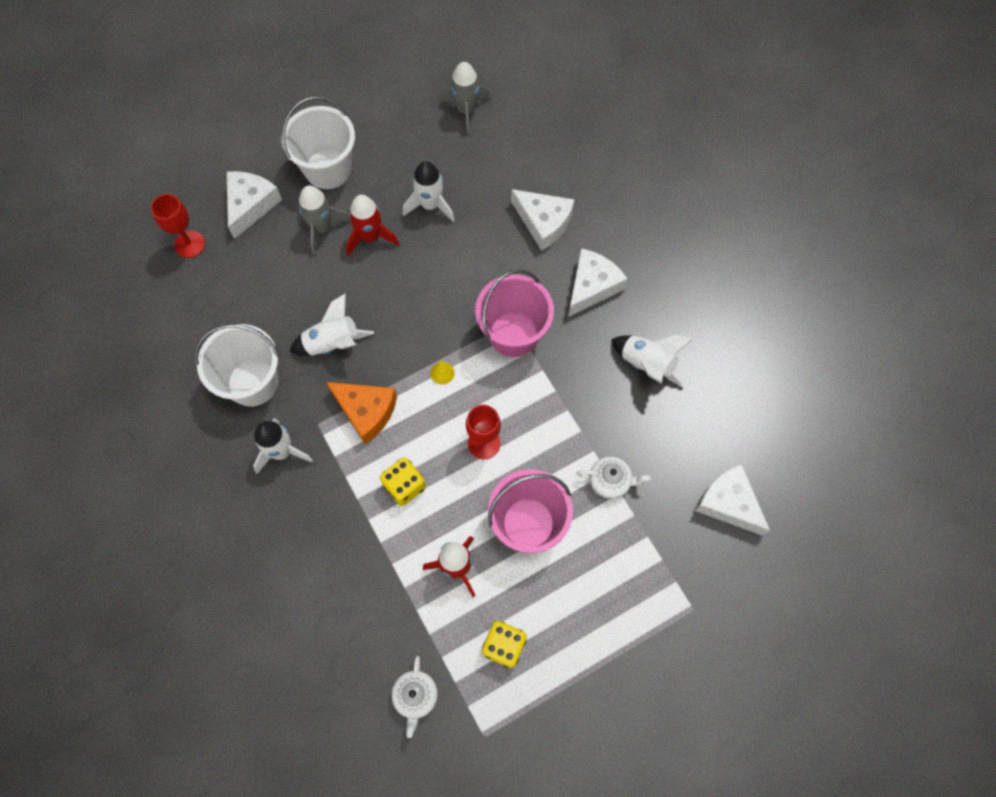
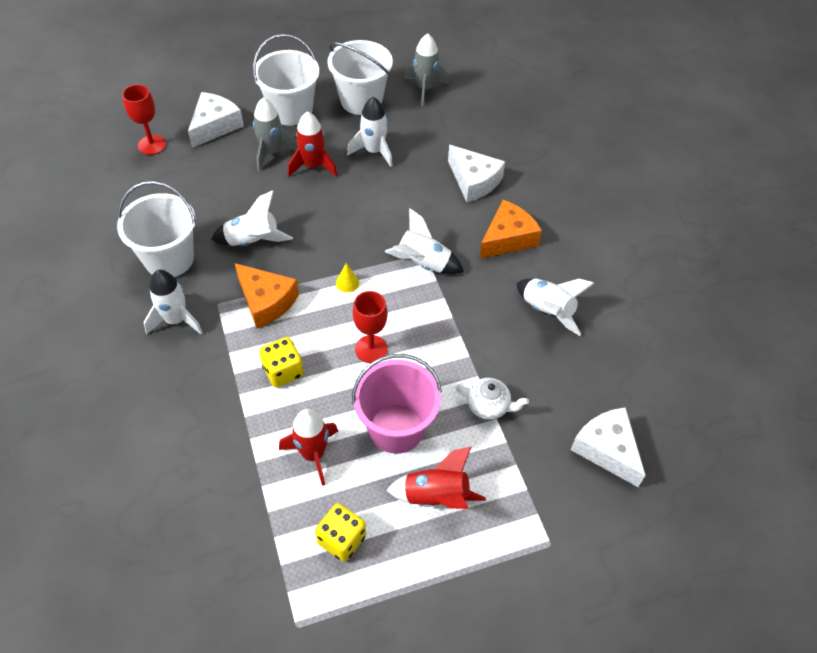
camera: 10 degrees right, 15 degrees down
white teapot [392,656,438,738] -> none
pink bucket [475,269,554,357] -> white rocket [385,208,464,274]
white cheese [568,248,628,317] -> orange cheese [479,200,542,259]
none -> white bucket [327,40,393,115]
none -> red rocket [387,446,486,509]

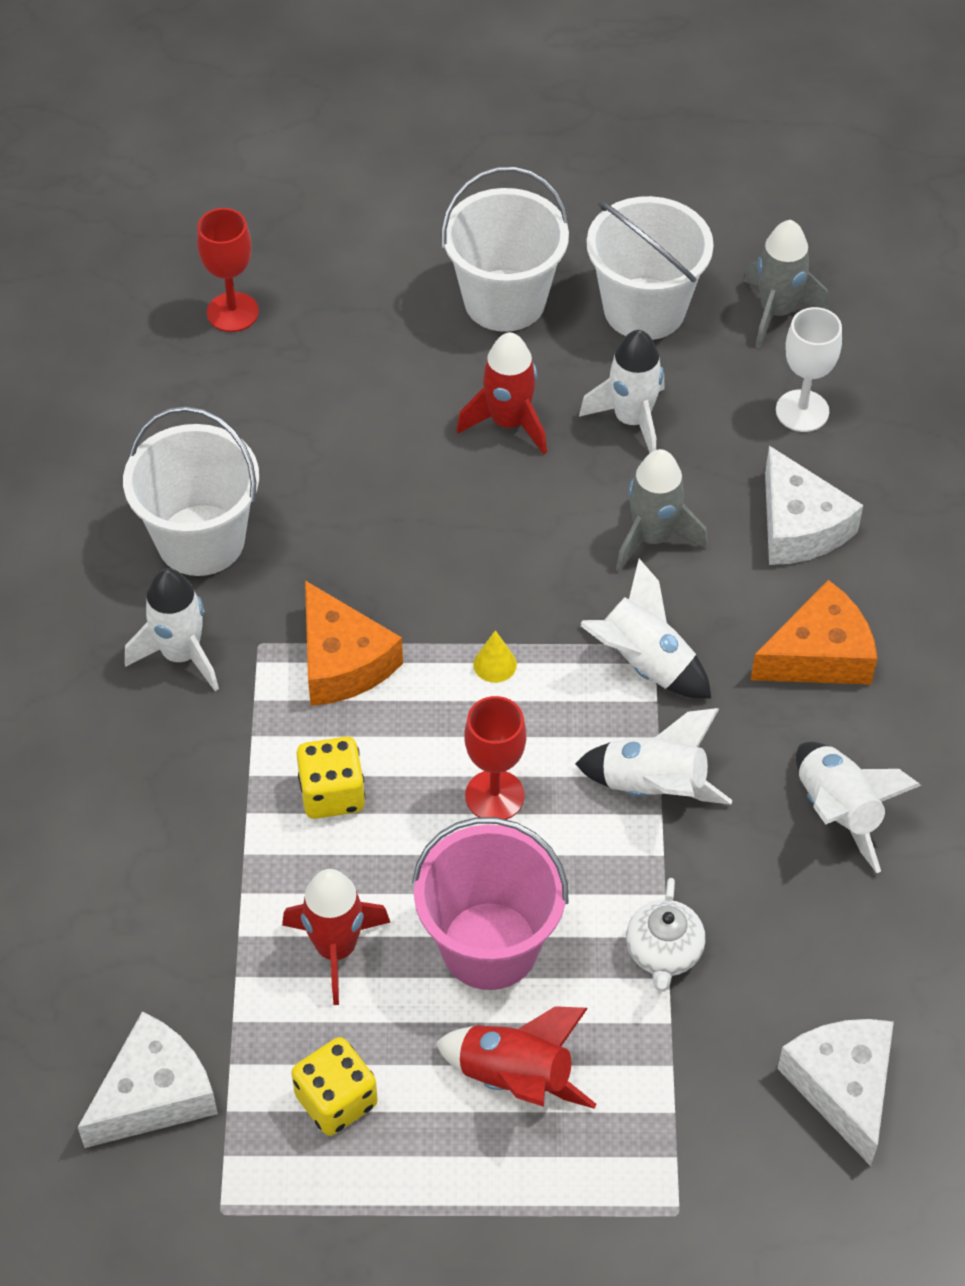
camera: 20 degrees right, 0 degrees up
white cheese [188,92,244,148] -> white cheese moved to [78,1012,218,1148]
white rocket [211,190,293,246] -> white rocket moved to [575,708,732,804]
grey rocket [253,98,298,171] -> grey rocket moved to [616,449,708,572]
white teapot [455,378,529,420] -> white teapot turned 60 degrees clockwise [626,878,706,992]
none -> white goblet [776,307,842,432]

